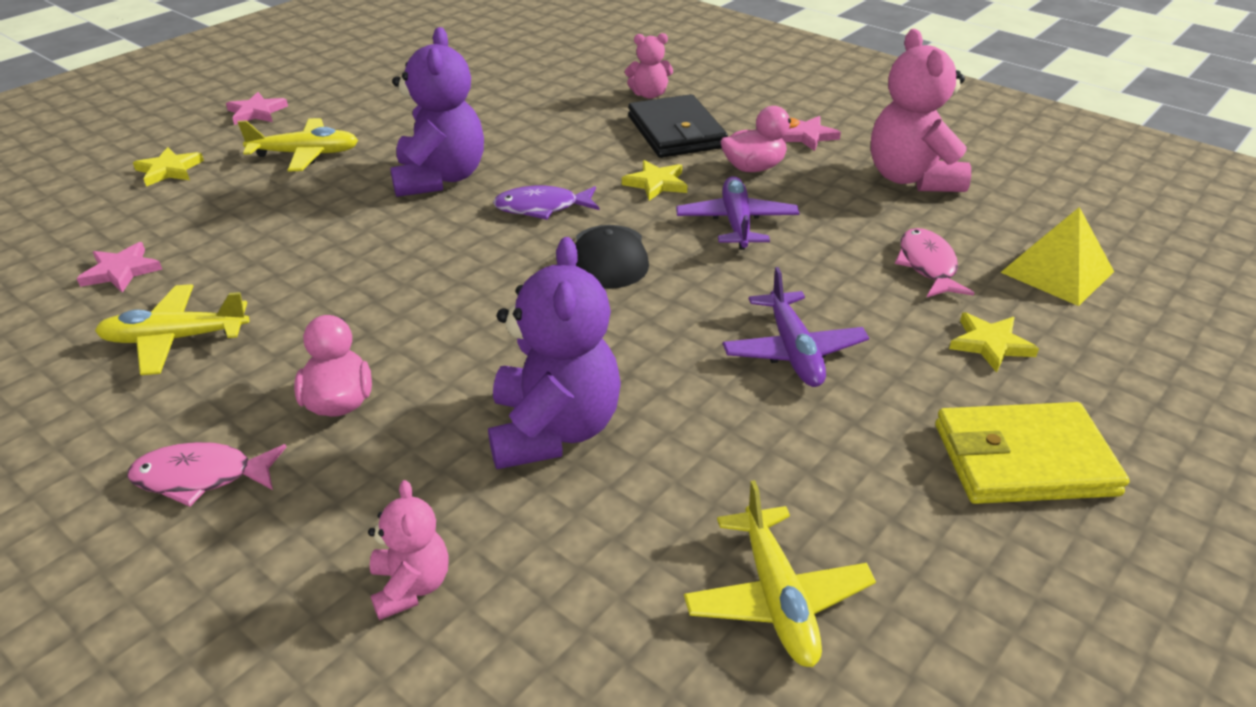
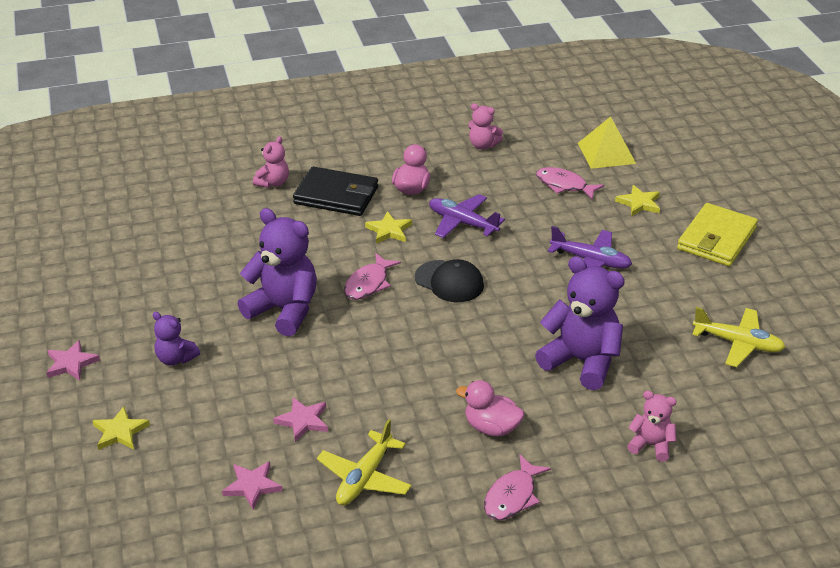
camera: 55 degrees left, 0 degrees up
yellow plane [238,118,358,172] -> purple teddy bear [153,312,200,366]
purple fish [493,186,599,220] -> pink fish [344,253,401,300]
pink star [782,116,841,151] -> pink star moved to [273,397,328,442]
pink teddy bear [871,29,971,192] -> pink teddy bear [468,103,503,149], size x0.52

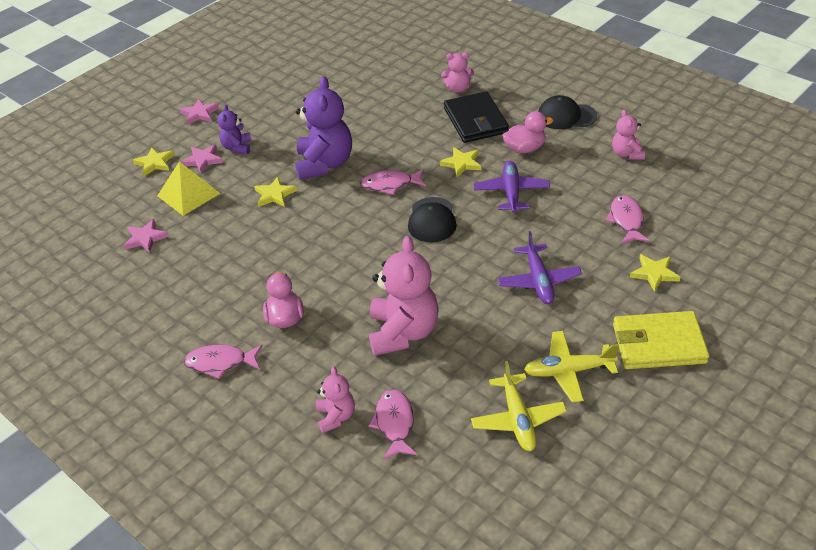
camera: 60 degrees right, 5 degrees up
pink star [273,397,328,442] -> pink star moved to [181,145,223,174]
yellow plane [317,419,411,505] -> yellow plane moved to [524,331,619,402]
purple teddy bear [535,256,625,390] -> pink teddy bear [369,236,439,356]
yellow pyramid [578,117,636,169] -> yellow pyramid moved to [157,161,221,216]
none -> yellow star [254,177,297,207]
none -> pink fish [368,389,417,460]
none -> black cap [538,95,597,129]

